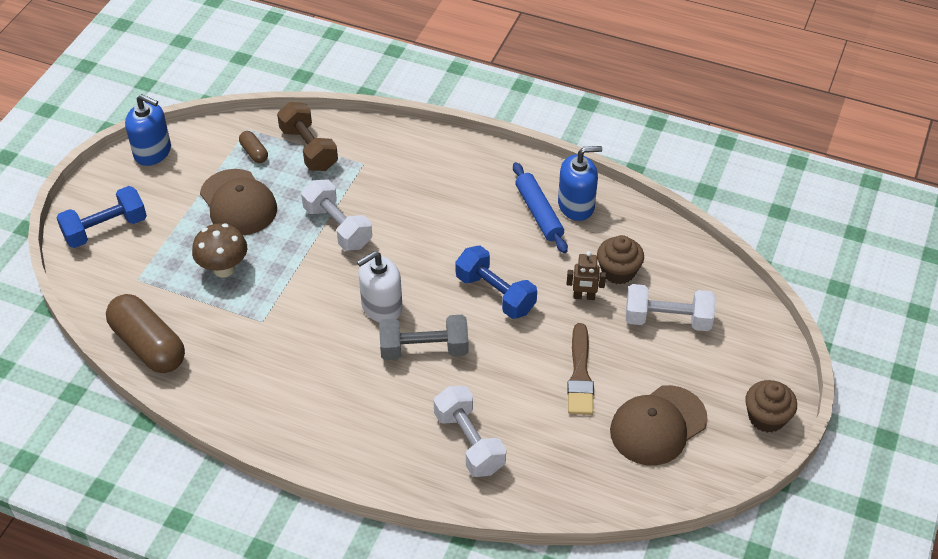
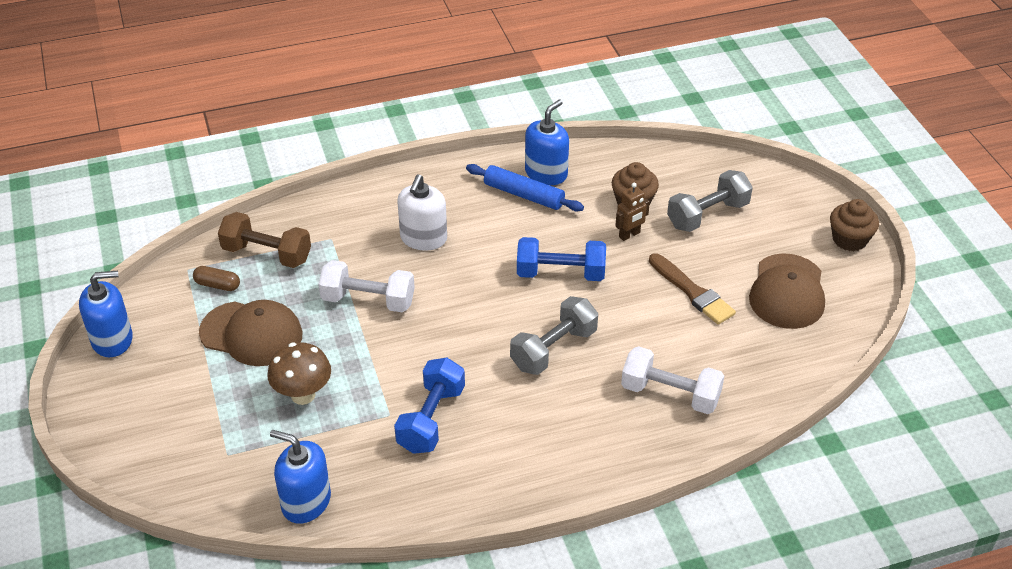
camera: 40 degrees left, 5 degrees down
blue dumbbell [56,186,147,248] -> blue dumbbell moved to [394,358,465,454]
brown capsule [106,294,185,373] -> blue soap dispenser [270,430,331,524]
white soap dispenser [357,251,403,322] -> white soap dispenser moved to [397,174,447,250]
white dumbbell [626,284,716,331] -> grey dumbbell [667,170,753,232]

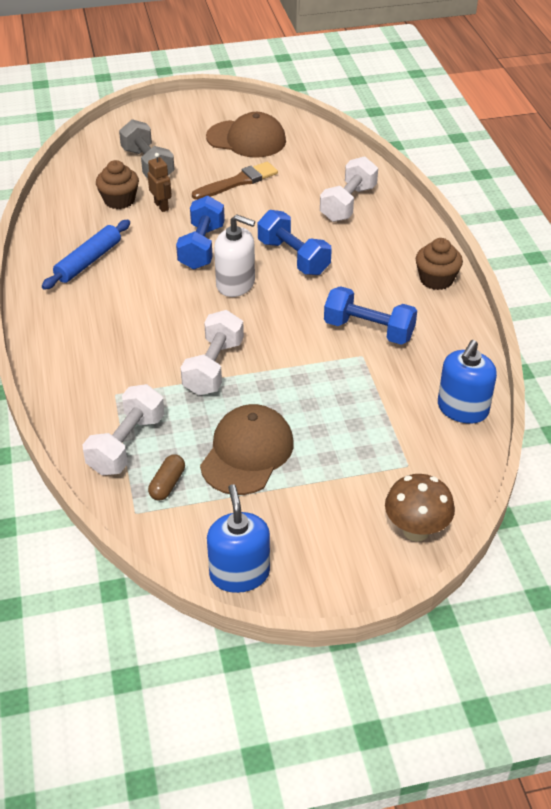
camera: 85 degrees left, 0 degrees up
brown dumbbell [218,212,311,268] -> white dumbbell [82,384,165,475]
brown mushroom [268,342,331,405] -> brown mushroom moved to [385,474,455,542]
white soap dispenser [397,174,447,250] -> white soap dispenser moved to [214,215,255,297]
grey dumbbell [510,296,598,375] -> blue dumbbell [258,210,332,275]
blue soap dispenser [525,100,569,185] -> none
brown cupcake [830,199,879,251] -> brown cupcake moved to [416,238,463,290]

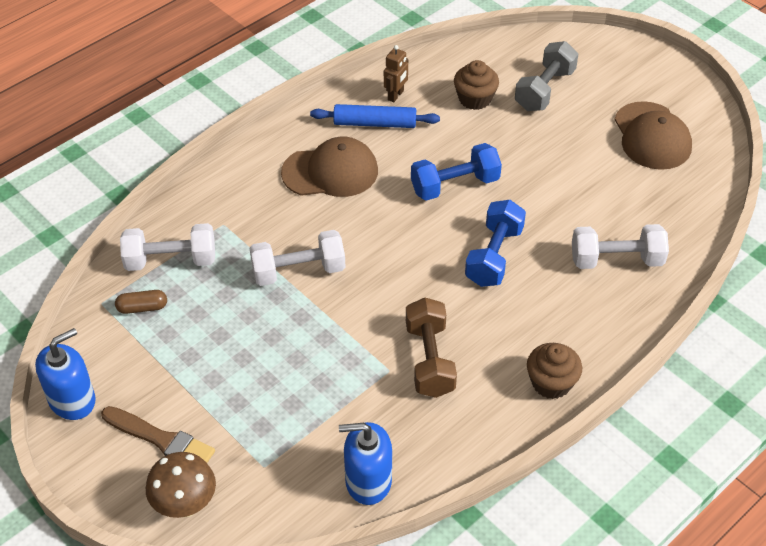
camera: 60 degrees right, 5 degrees up
brown robot [148,153,172,212] -> brown robot moved to [384,45,408,102]
brown brush [192,162,278,200] -> brown brush moved to [101,406,215,463]
brown cap [200,404,294,495] -> brown cap moved to [281,137,378,197]
white soap dispenser [214,215,255,297] -> none
blue dumbbell [324,286,417,345] -> brown dumbbell [406,298,457,398]

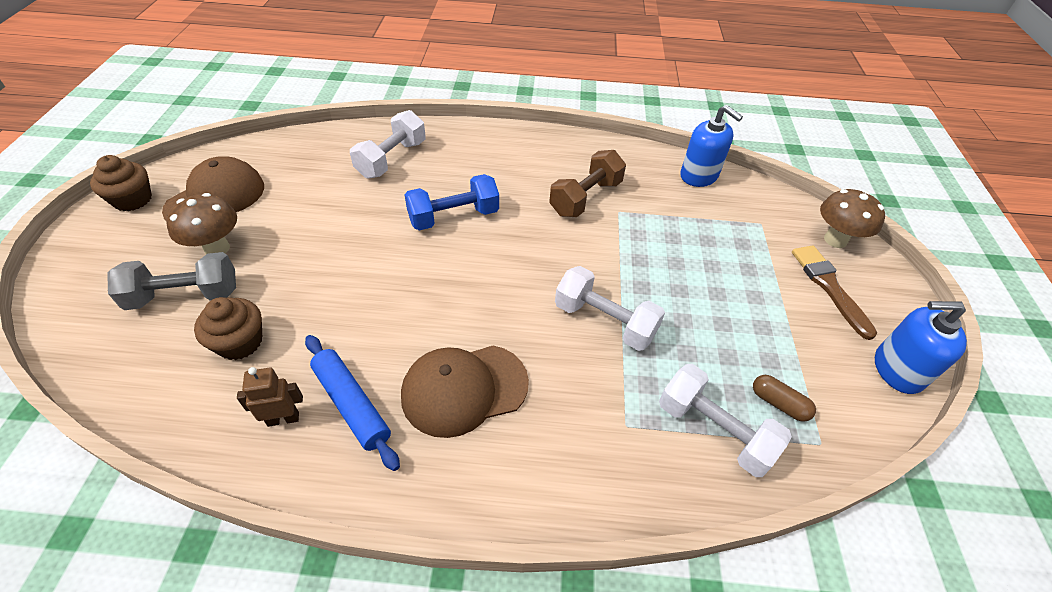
camera: 135 degrees left, 0 degrees up
brown cap [281,137,378,197] -> brown cap turned 60 degrees counterclockwise [401,346,529,438]
blue dumbbell [411,143,502,201] -> none
brown cupcake [527,343,582,399] -> brown cupcake moved to [90,155,152,211]
white dumbbell [572,224,669,269] -> white dumbbell turned 75 degrees clockwise [350,110,426,179]
none -> brown mushroom [166,193,237,254]

